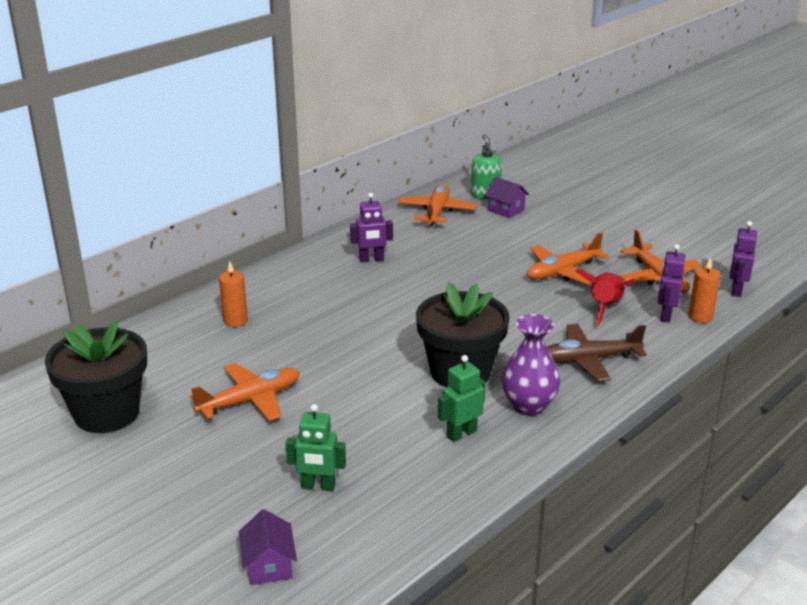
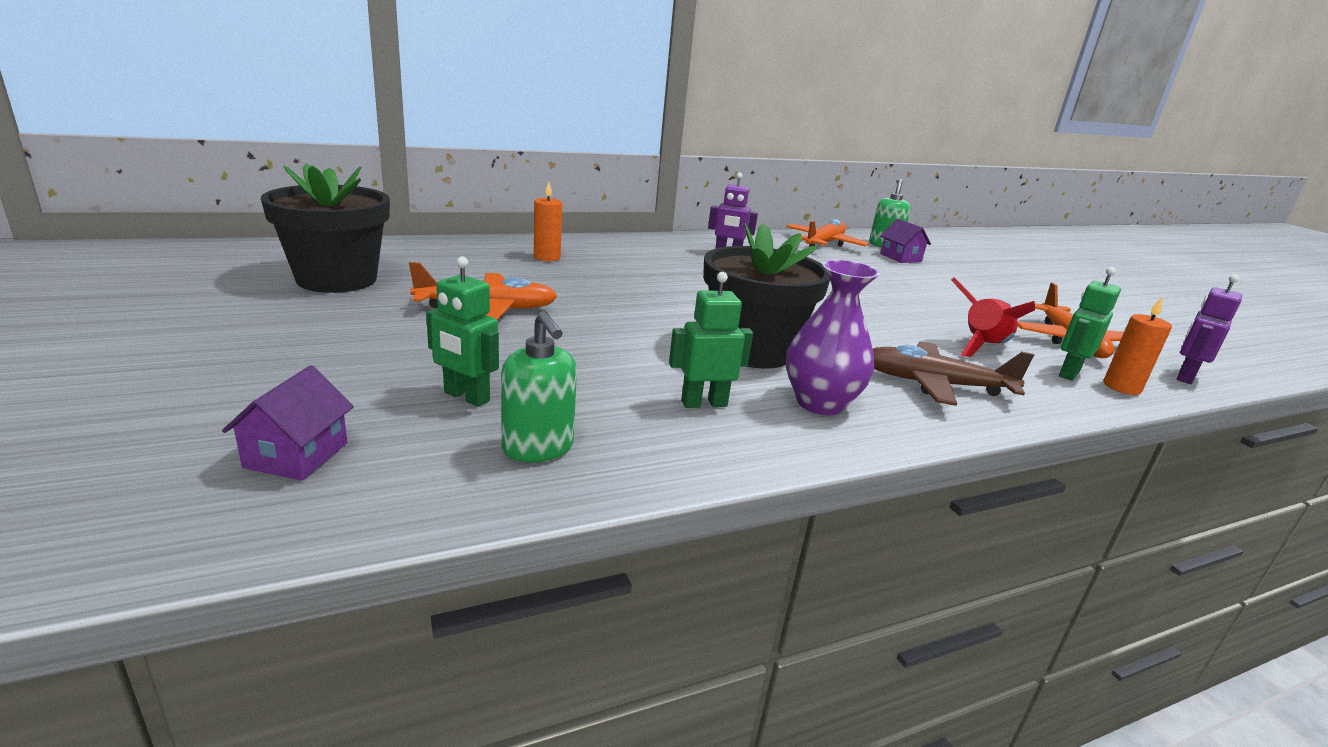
camera: 20 degrees right, 5 degrees down
orange plane [527,232,610,285] -> none
purple robot [657,244,685,322] -> green robot [1059,267,1121,381]
none -> green soap dispenser [501,311,577,462]

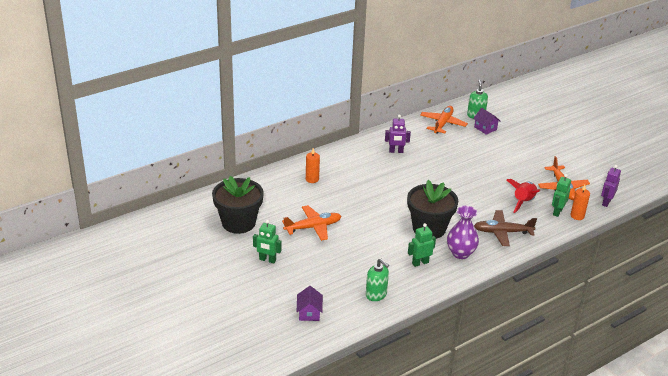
camera: 10 degrees left, 10 degrees up
green robot [426,256,499,407] -> green robot moved to [253,220,281,263]

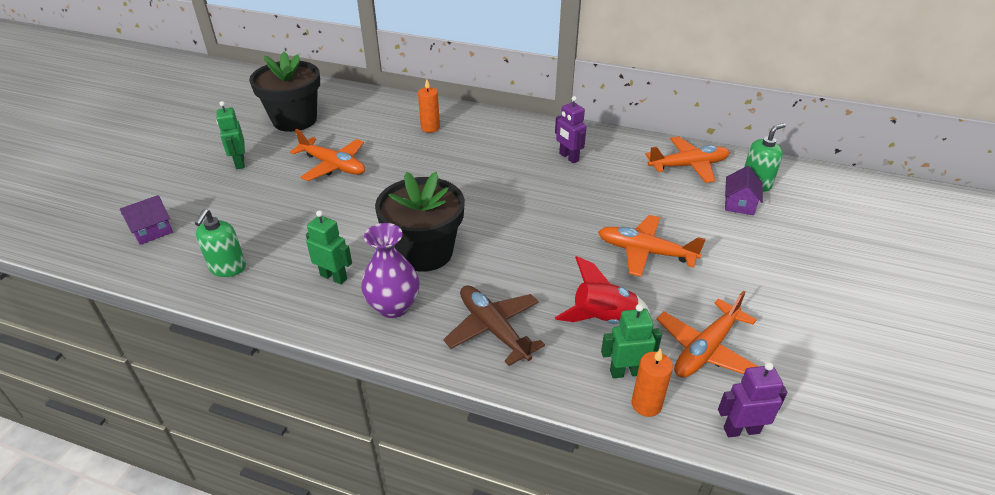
camera: 55 degrees right, 5 degrees up
none -> orange plane [598,215,706,277]

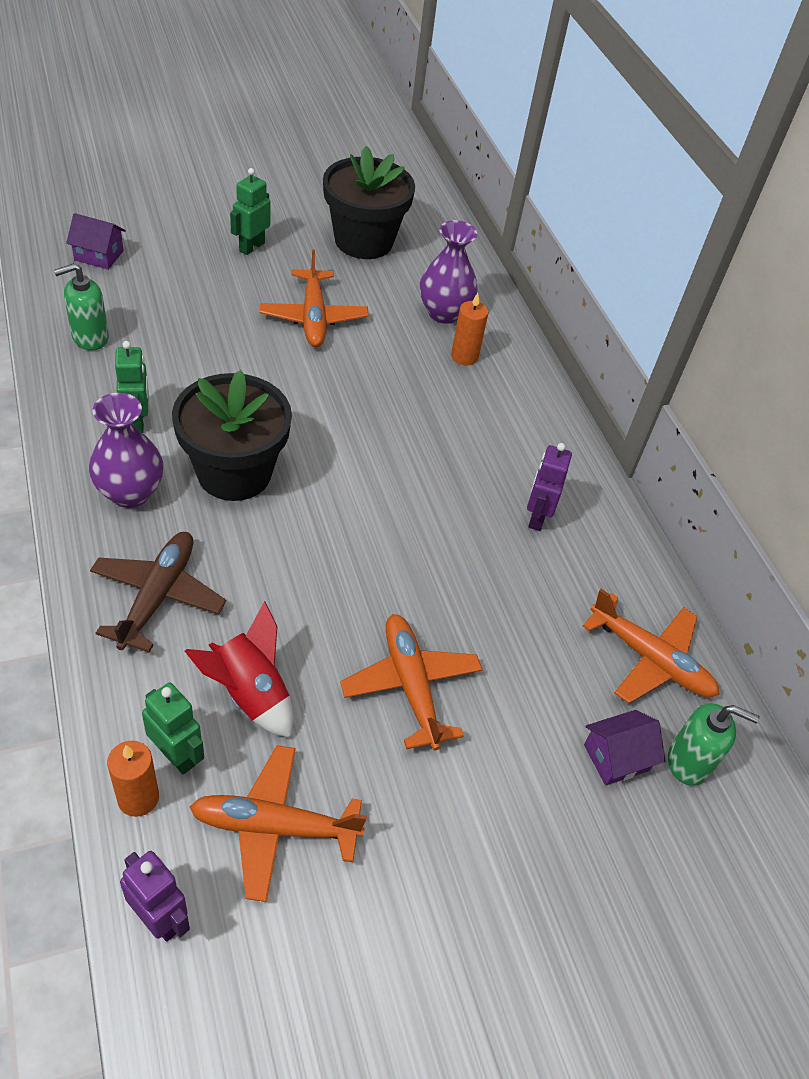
camera: 45 degrees right, 10 degrees up
none -> purple vase [420,220,478,324]

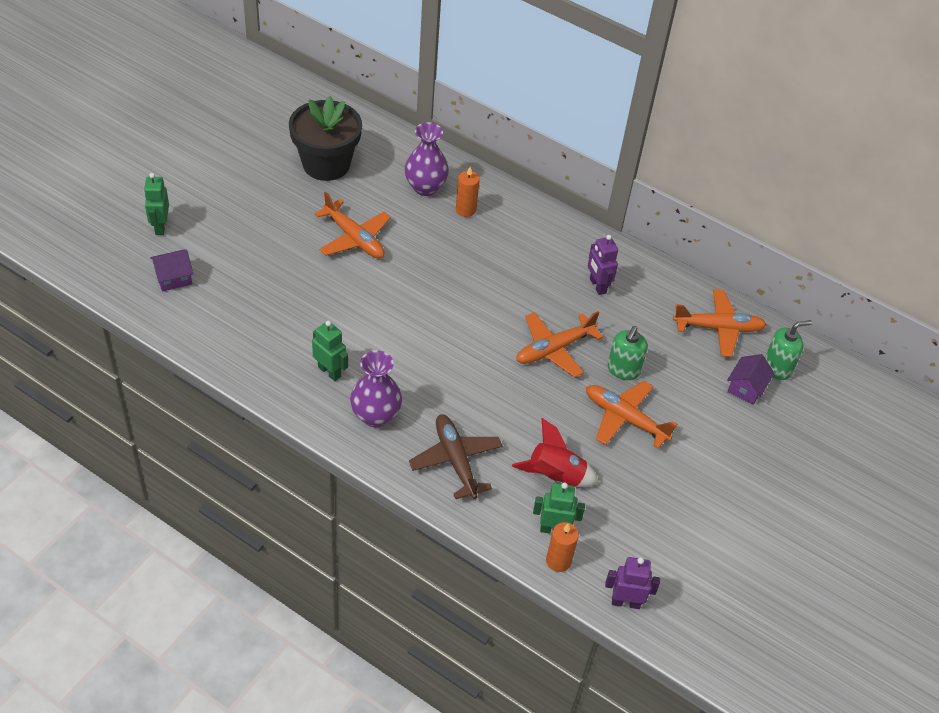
camera: 35 degrees left, 0 degrees up
green soap dispenser [54,263,109,350] -> green soap dispenser moved to [607,326,648,380]
black flower pot [172,370,292,501] -> none
orange plane [190,745,367,902] -> orange plane moved to [516,311,603,377]
green robot [230,168,271,255] -> green robot moved to [144,173,169,235]

